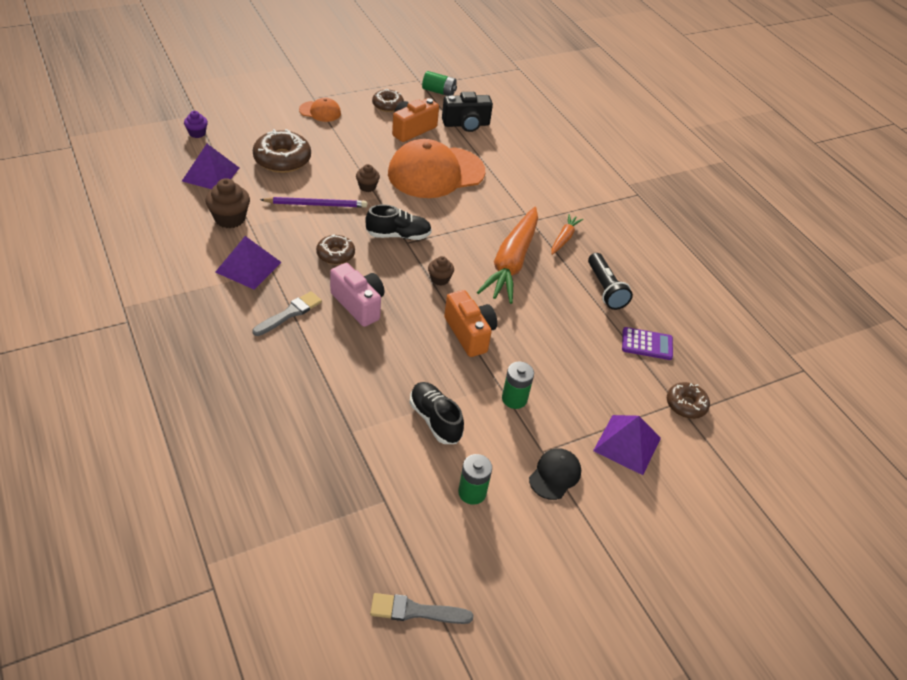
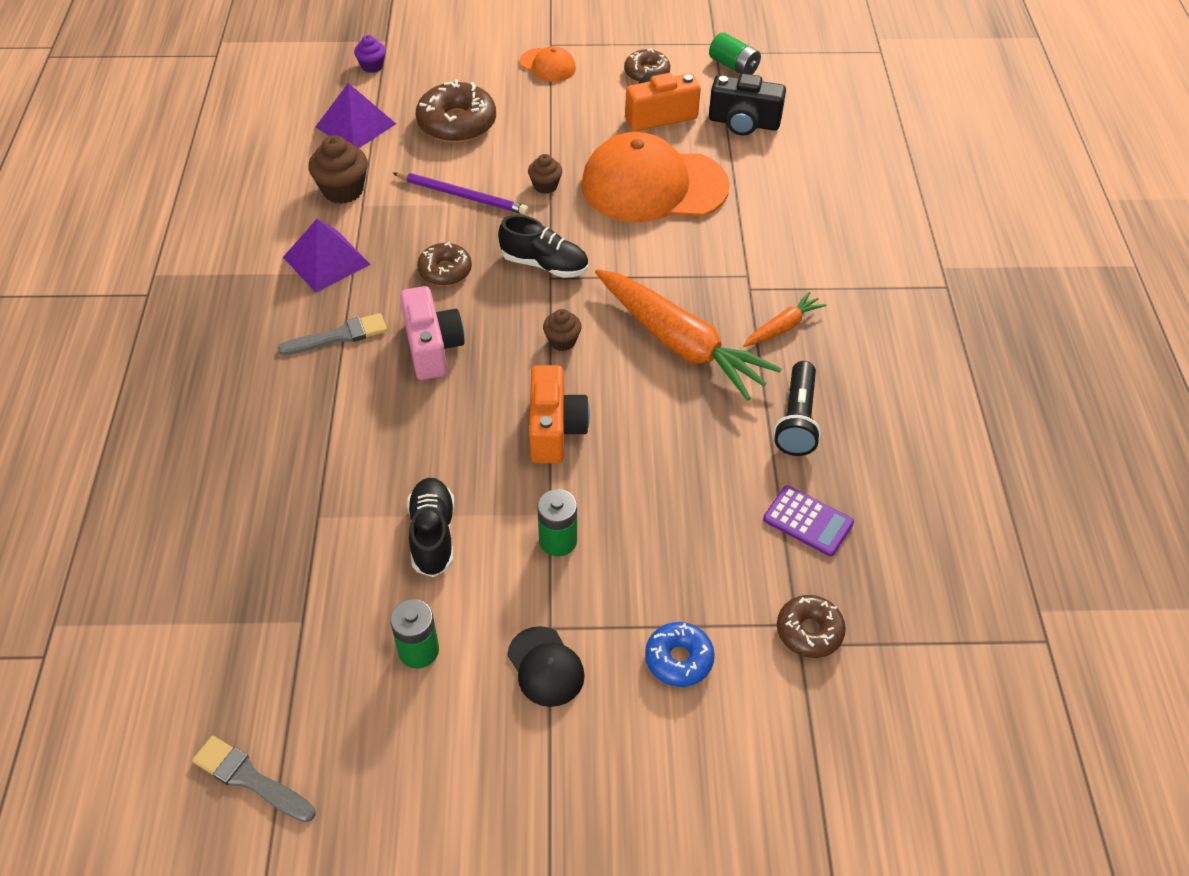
camera: 30 degrees right, 5 degrees up
orange carrot [477,207,538,304] -> orange carrot turned 90 degrees counterclockwise [595,269,781,401]
black cap [529,448,581,500] -> black cap turned 90 degrees clockwise [507,626,585,707]
purple pyramid [593,415,661,475] -> blue donut [645,622,715,687]

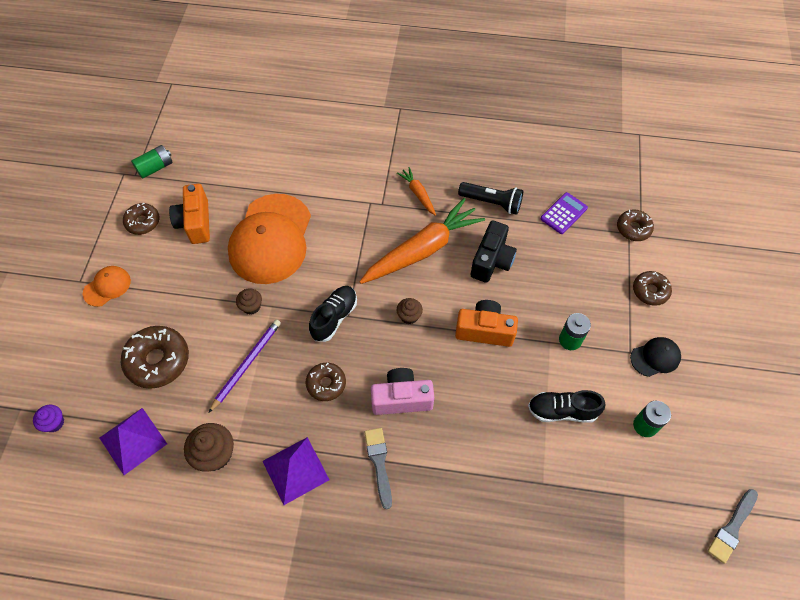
camera: 80 degrees left, 10 degrees up
blue donut [645,622,715,687] -> brown donut [633,271,672,306]
black camera [709,73,786,135] -> black camera moved to [471,220,517,283]

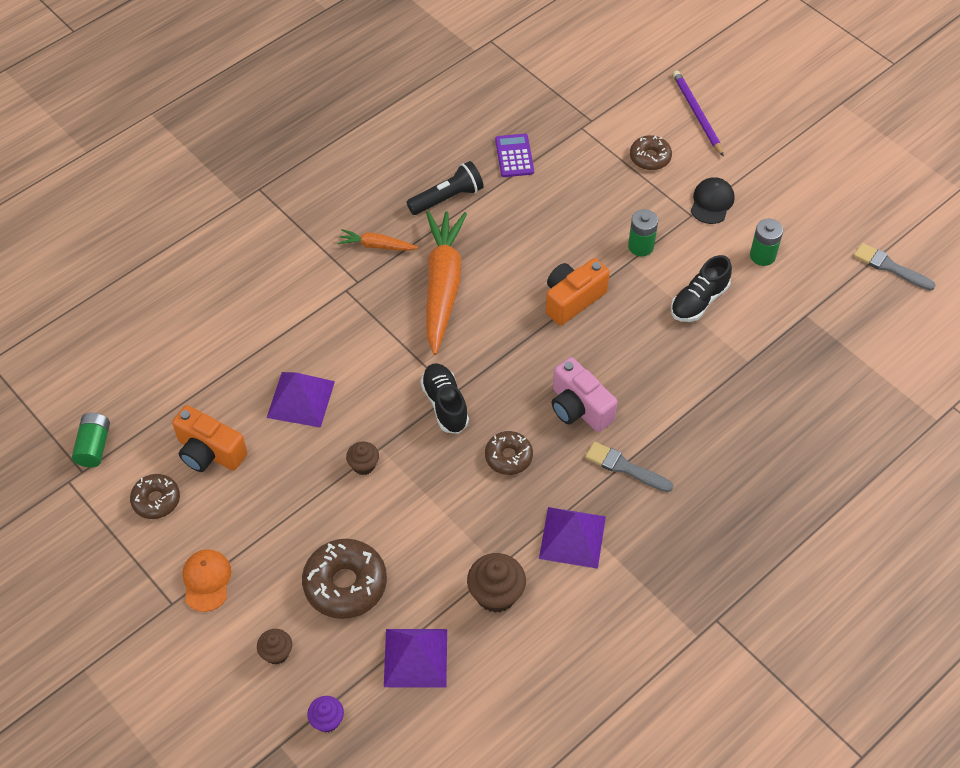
camera: 50 degrees left, 5 degrees down
purple pencil [208,320,281,413] -> purple pencil moved to [673,70,724,157]
orange cap [228,194,311,284] -> purple pyramid [266,372,335,428]
pink camera [371,368,434,415] -> pink camera turned 75 degrees counterclockwise [552,357,618,432]
brown cupcake [397,298,423,324] -> brown cupcake moved to [257,629,292,665]
black camera [471,220,517,283] -> none
brown donut [617,209,654,241] -> none
grey brush [707,489,758,564] -> grey brush turned 135 degrees clockwise [854,243,936,291]

